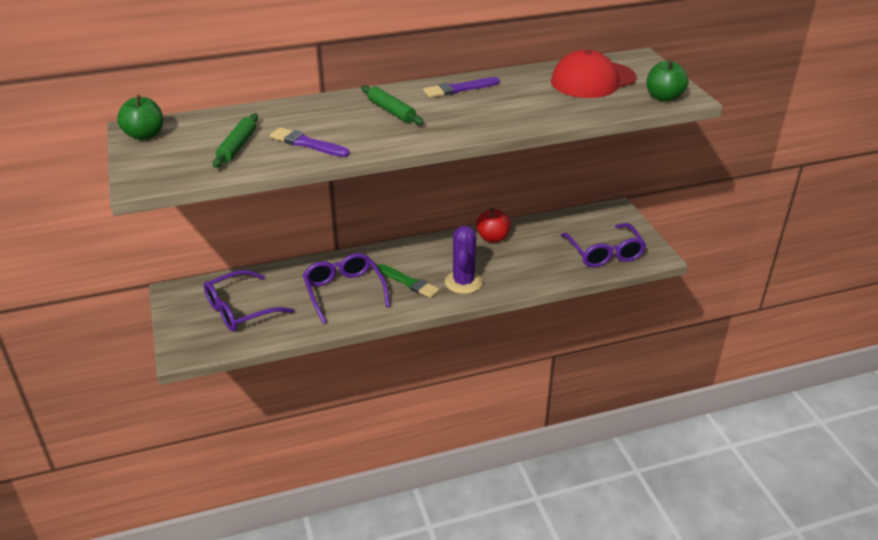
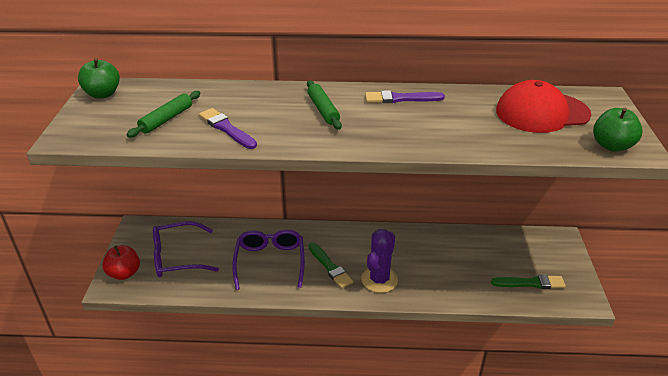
camera: 20 degrees right, 0 degrees up
red apple [476,208,511,243] -> red apple moved to [102,245,140,280]
purple glasses [561,223,646,267] -> green brush [491,275,566,289]

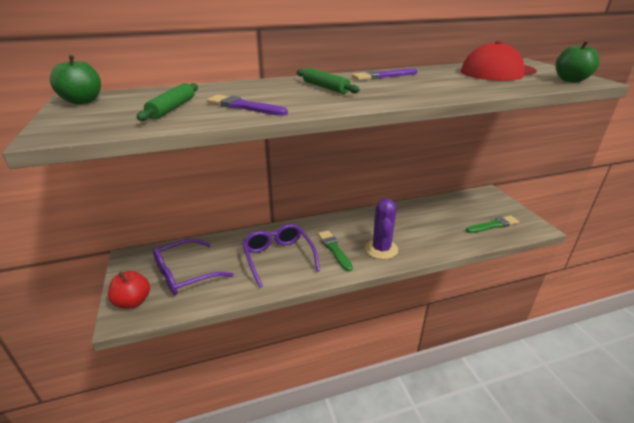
camera: 20 degrees left, 5 degrees down
green brush [308,243,353,289] -> green brush turned 150 degrees counterclockwise [318,230,353,272]

